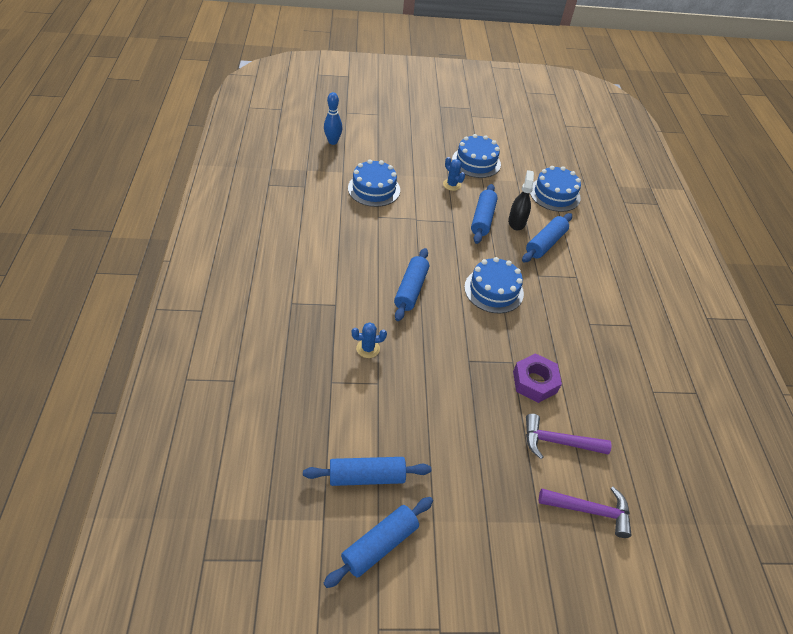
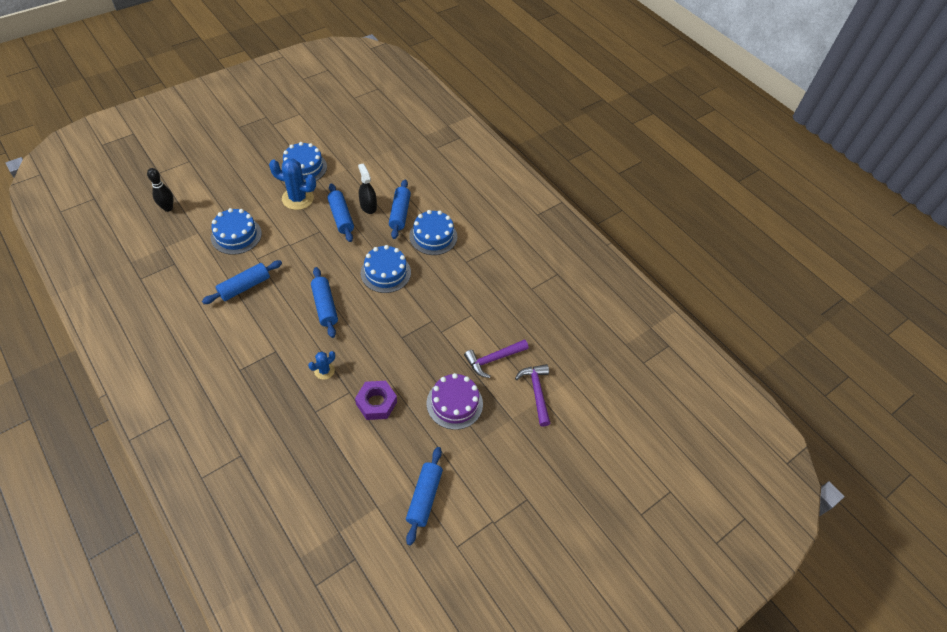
camera: 35 degrees left, 5 degrees up
blue rolling pin [303,457,431,486] -> blue rolling pin moved to [202,260,282,304]
blue bowling pin [324,92,342,145] -> black bowling pin [147,168,173,212]
blue cactus [443,157,465,191] -> blue cactus [269,158,316,210], size x1.86
purple nut [513,353,562,403] -> purple nut moved to [355,381,397,420]
blue cake [530,166,581,212] -> blue cake moved to [409,210,457,255]
purple hammer [539,487,631,538] -> purple hammer turned 75 degrees counterclockwise [515,364,551,427]
none -> purple cake [427,373,483,430]

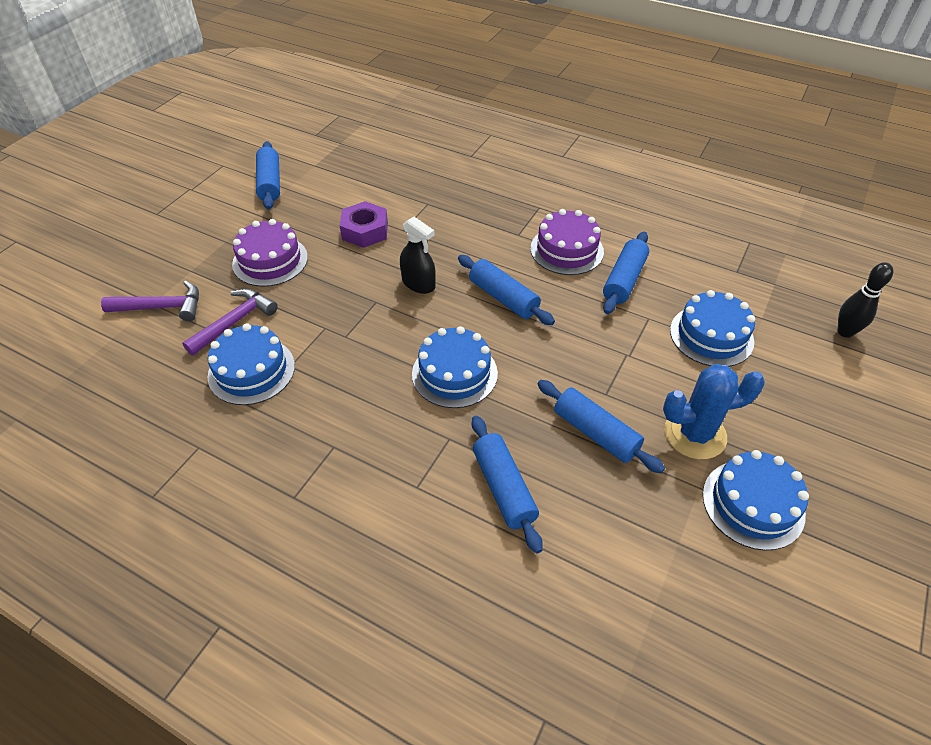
camera: 160 degrees right, 5 degrees down
blue cactus [308,351,335,380] -> none
black spray bottle [358,164,377,214] -> black spray bottle moved to [400,217,436,294]
blue cake [409,210,457,255] -> blue cake moved to [207,323,295,405]
purple hammer [515,364,551,427] -> purple hammer turned 60 degrees counterclockwise [101,281,199,321]
none -> purple cake [530,209,604,275]

